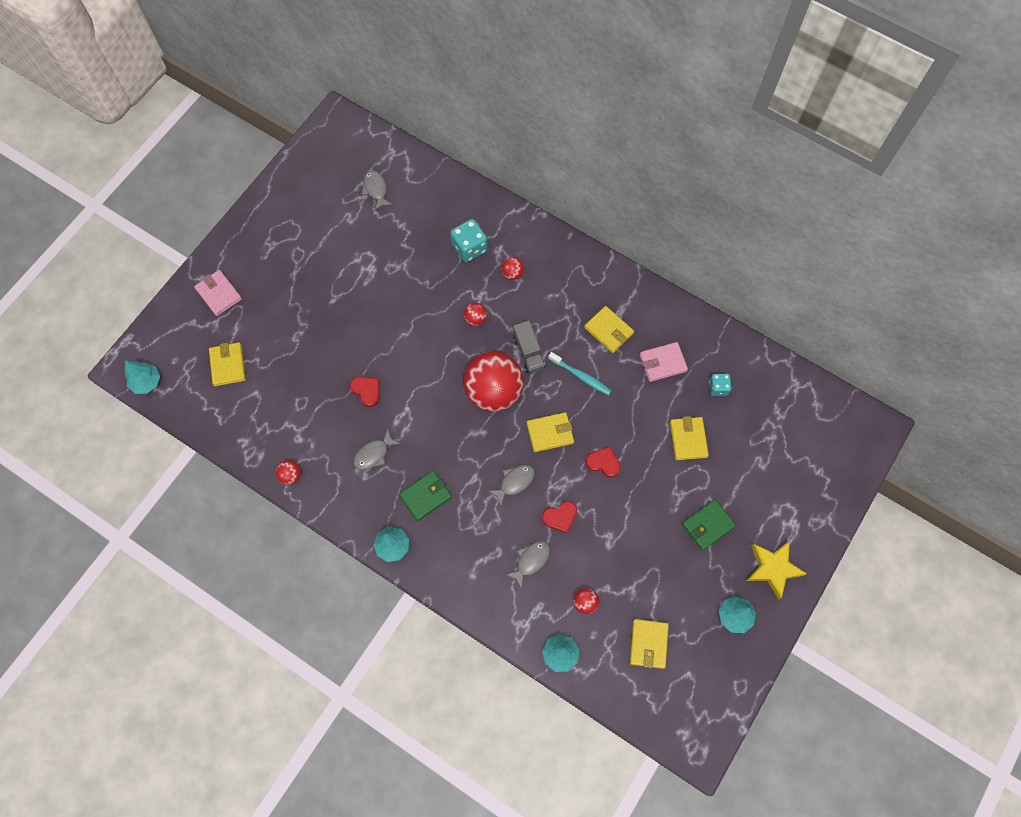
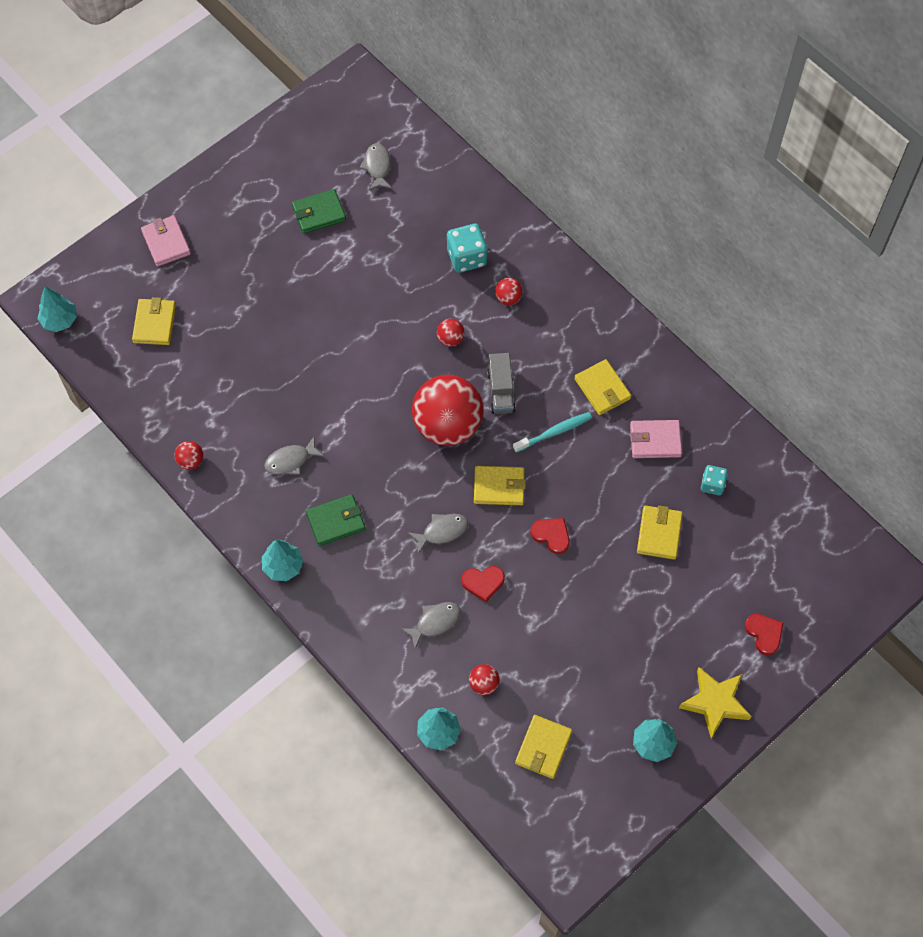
camera: 15 degrees right, 5 degrees down
red heart [350,377,380,407] -> red heart moved to [745,613,783,655]
turquoise toothbrush [548,352,612,395] -> turquoise toothbrush turned 75 degrees counterclockwise [513,412,592,453]
green wallet [682,499,736,551] -> green wallet moved to [292,189,346,234]

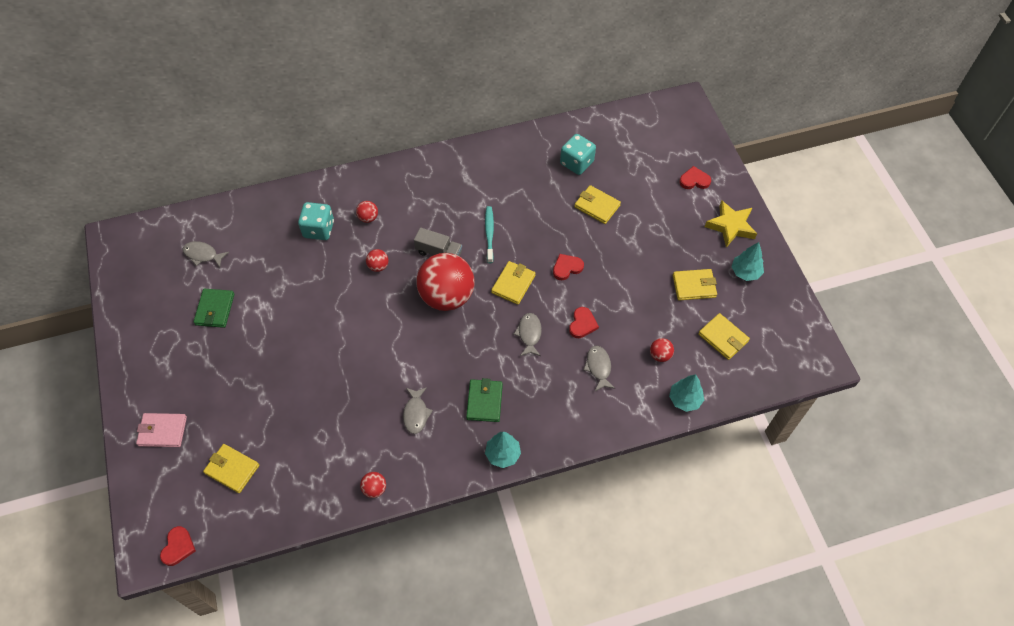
camera: 65 degrees left, 5 degrees down
turquoise tree [37,287,77,332] -> red heart [160,526,196,566]
yellow wallet [574,359,631,415] -> yellow wallet moved to [673,269,717,300]
pink wallet [630,420,682,458] -> none
turquoise dice [701,465,728,495] -> turquoise dice [560,134,596,175], size x1.63

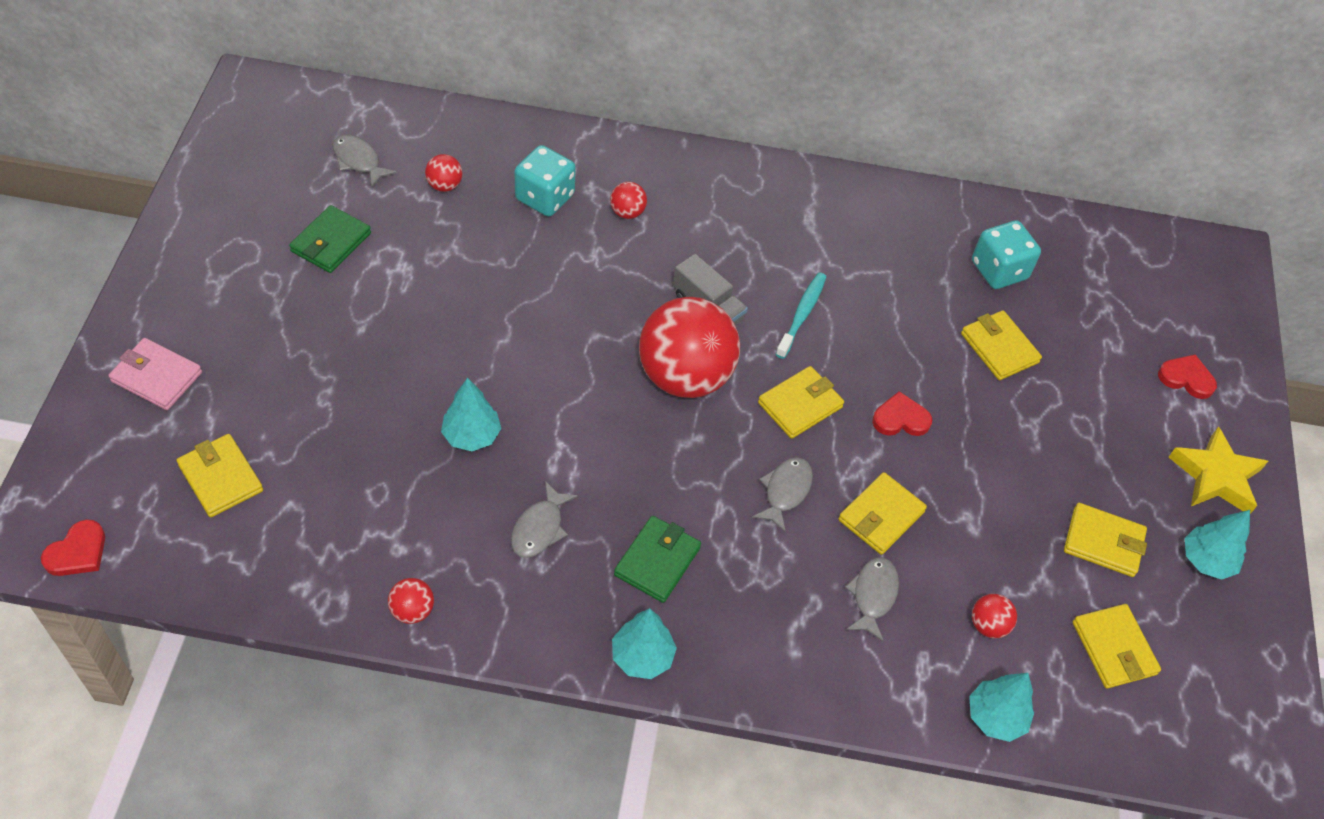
camera: 20 degrees right, 5 degrees down
red ball [366,249,389,272] -> red ball moved to [425,154,463,192]
red heart [569,307,599,338] -> yellow wallet [838,472,927,555]
none -> turquoise tree [441,378,501,451]

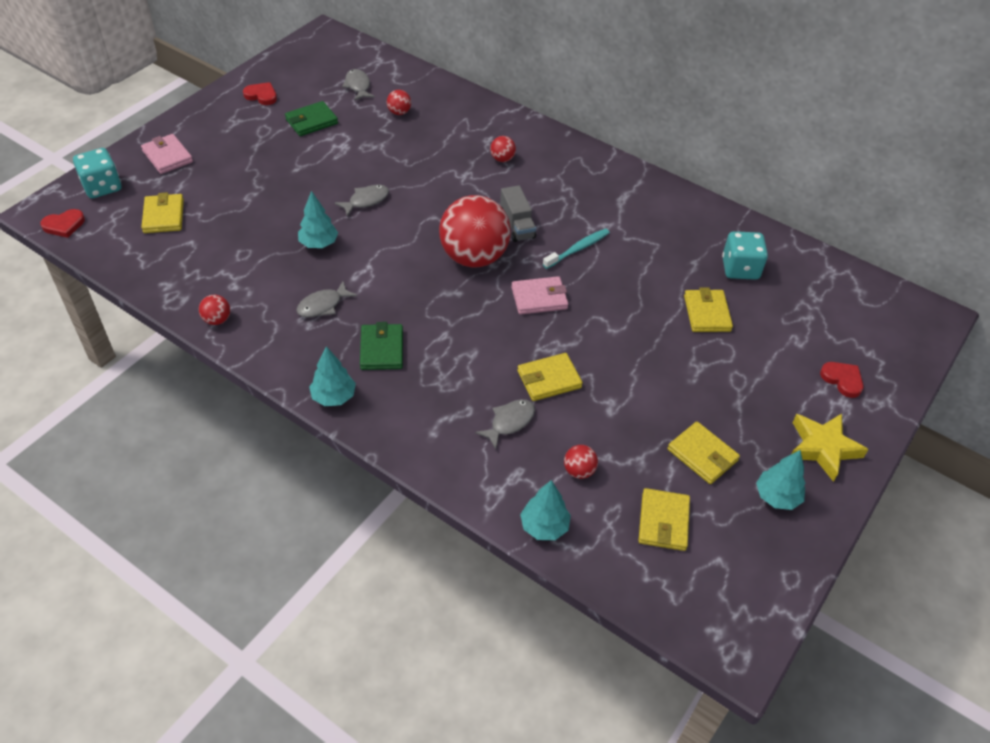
camera: 30 degrees right, 5 degrees down
turquoise dice [515,145,576,217] -> turquoise dice moved to [73,148,121,198]
green wallet [614,516,701,603] -> green wallet turned 60 degrees counterclockwise [360,322,403,370]
grey fish [752,457,813,533] -> grey fish moved to [335,185,389,217]
yellow wallet [758,366,844,439] -> pink wallet [511,276,569,315]
red heart [872,391,932,436] -> red heart moved to [243,82,277,105]

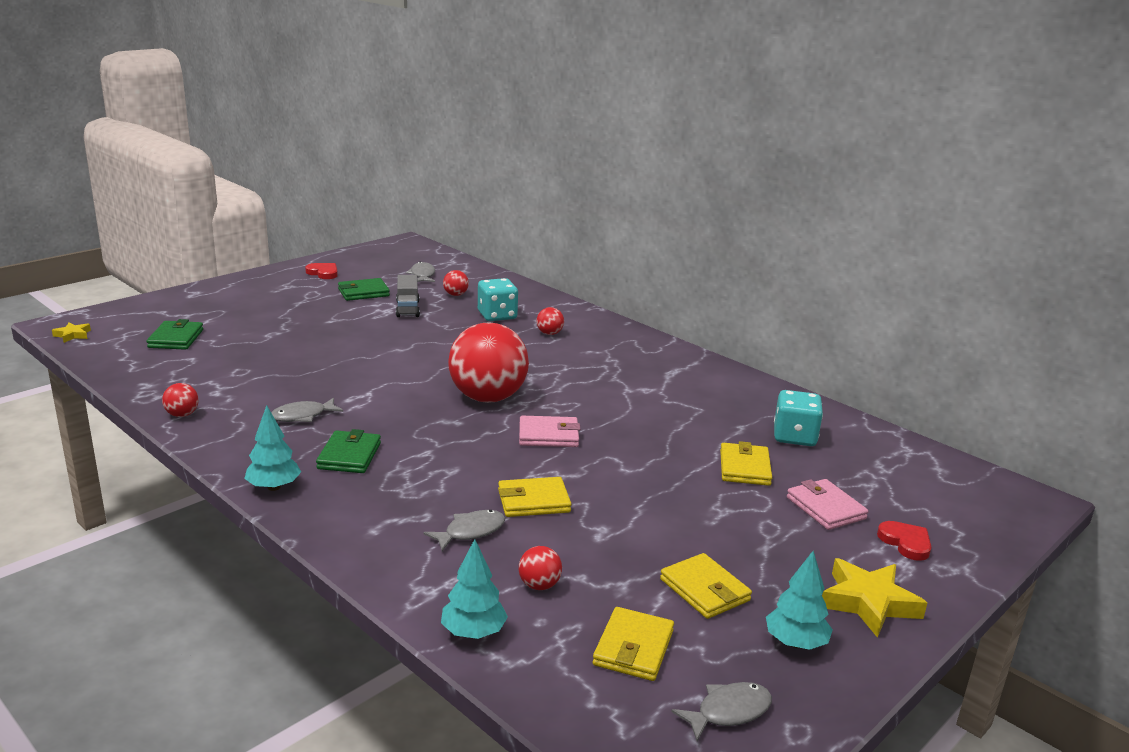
camera: 10 degrees right, 25 degrees down
red heart [40,209,85,238] -> yellow star [52,322,91,343]
turquoise dice [73,148,121,198] -> turquoise dice moved to [478,278,518,321]
pink wallet [141,134,193,174] -> pink wallet moved to [787,479,869,530]
yellow wallet [141,192,184,233] -> green wallet [147,319,203,350]
turquoise tree [298,191,338,248] -> none
grey fish [335,185,389,217] -> grey fish moved to [671,682,772,741]
grey truck [500,185,536,242] -> grey truck moved to [396,275,420,317]
turquoise toothbrush [543,228,610,269] -> none

